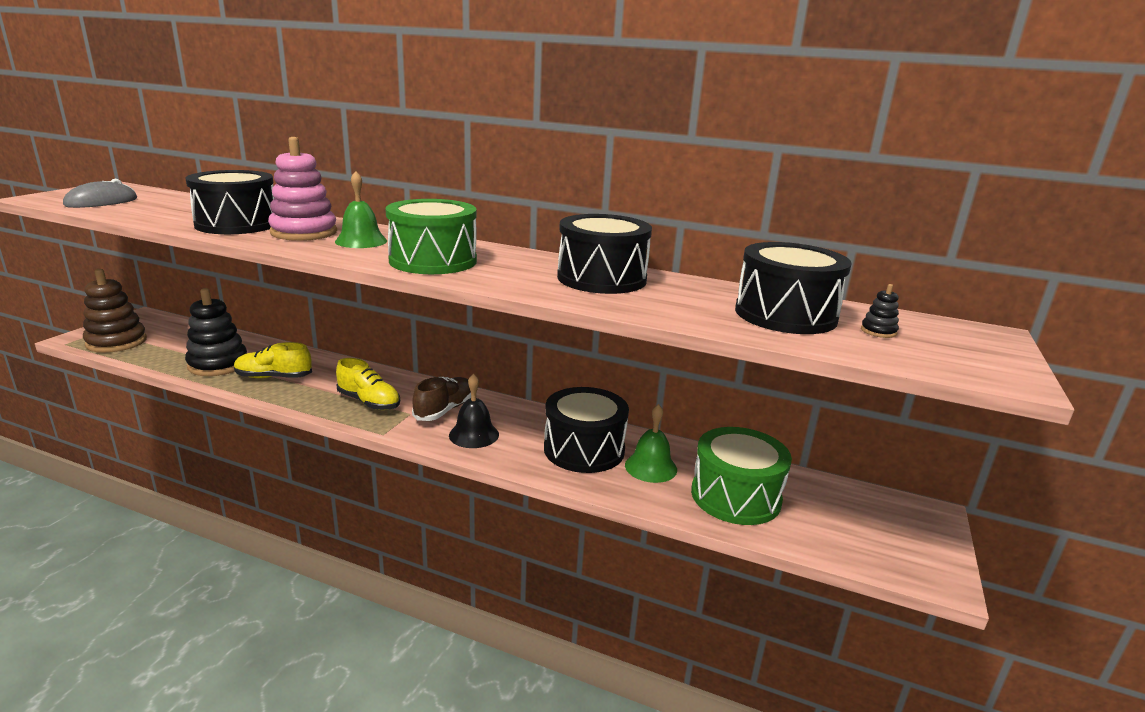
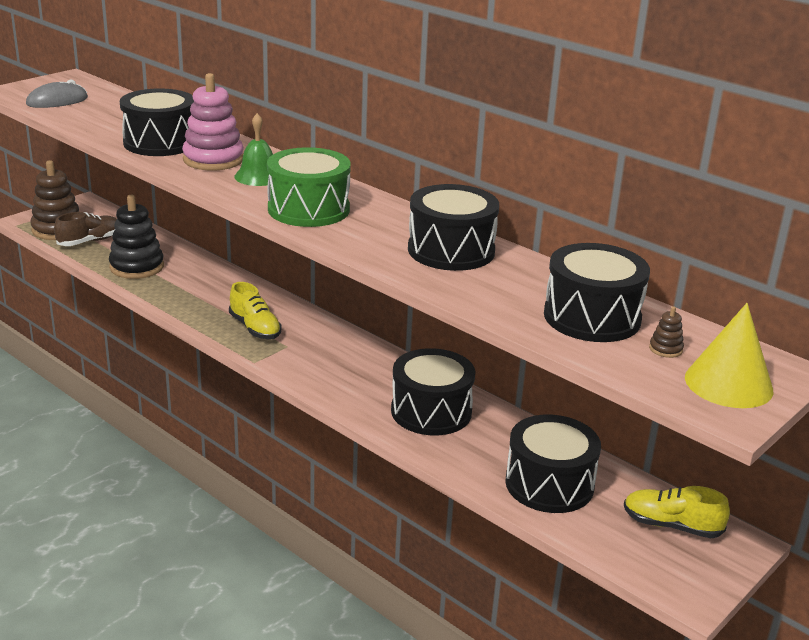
camera: 20 degrees right, 5 degrees up
yellow shoe [234,342,312,378] -> yellow shoe moved to [624,486,730,538]
brown shoe [412,376,471,421] -> brown shoe moved to [54,212,117,246]
black bell [449,374,499,448] -> none
green bell [625,404,677,483] -> none
green drum [691,427,792,525] -> black drum [505,415,601,513]
black stacking toy [861,284,899,338] -> brown stacking toy [649,306,684,358]
none -> yellow cone [685,303,773,408]

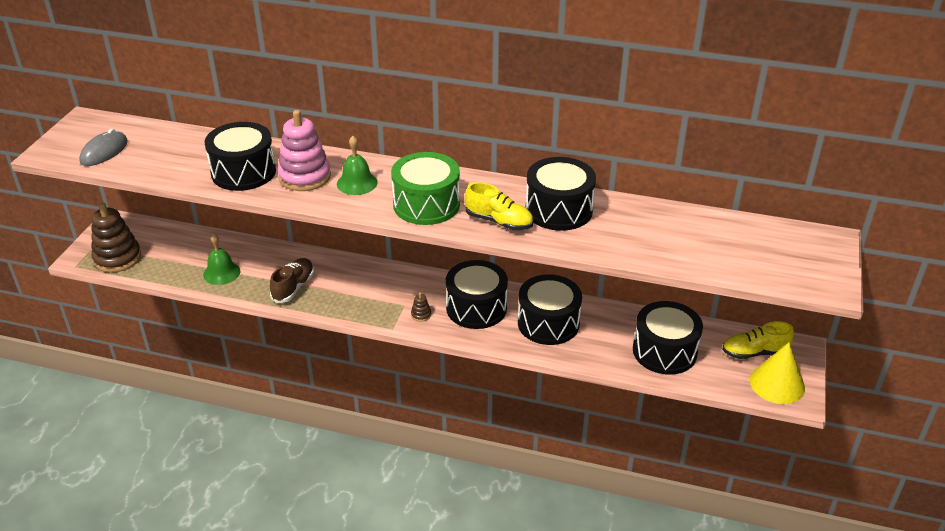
camera: 25 degrees left, 10 degrees up
brown shoe [54,212,117,246] -> brown shoe moved to [270,258,314,303]
black stacking toy [109,195,164,279] -> green bell [203,233,240,285]
yellow shoe [229,282,281,339] -> yellow shoe moved to [465,182,533,230]
black drum [544,243,650,342] -> black drum moved to [446,260,508,329]
brown stacking toy [649,306,684,358] -> brown stacking toy moved to [411,292,431,322]
yellow cone [685,303,773,408] -> yellow cone moved to [750,343,805,404]

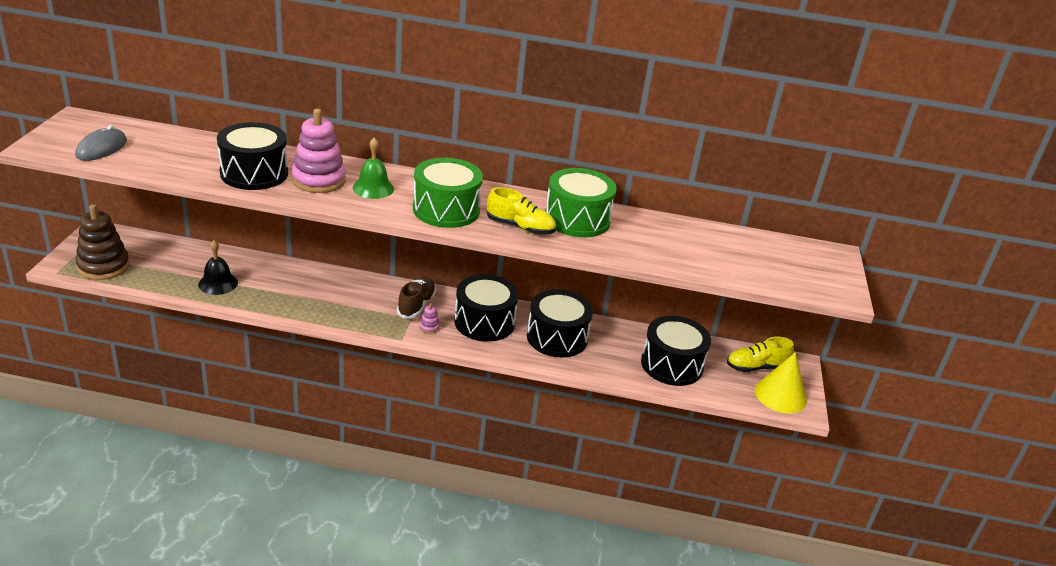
camera: 10 degrees left, 5 degrees down
green bell [203,233,240,285] -> black bell [198,240,238,295]
brown shoe [270,258,314,303] -> brown shoe moved to [397,276,436,319]
brown stacking toy [411,292,431,322] -> pink stacking toy [419,303,440,334]
black drum [526,157,596,231] -> green drum [545,168,617,238]

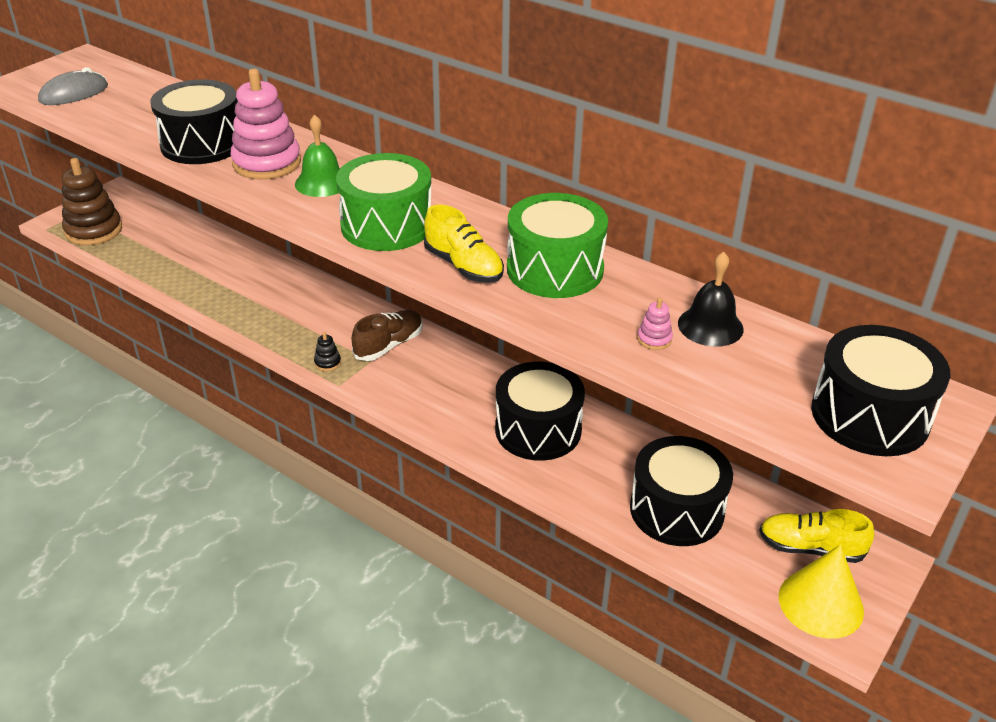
camera: 30 degrees right, 5 degrees up
black bell [198,240,238,295] -> black bell moved to [678,252,744,347]
pink stacking toy [419,303,440,334] -> pink stacking toy moved to [637,298,673,350]
black drum [454,274,519,342] -> black drum moved to [811,325,951,456]
none -> black stacking toy [314,332,341,371]

